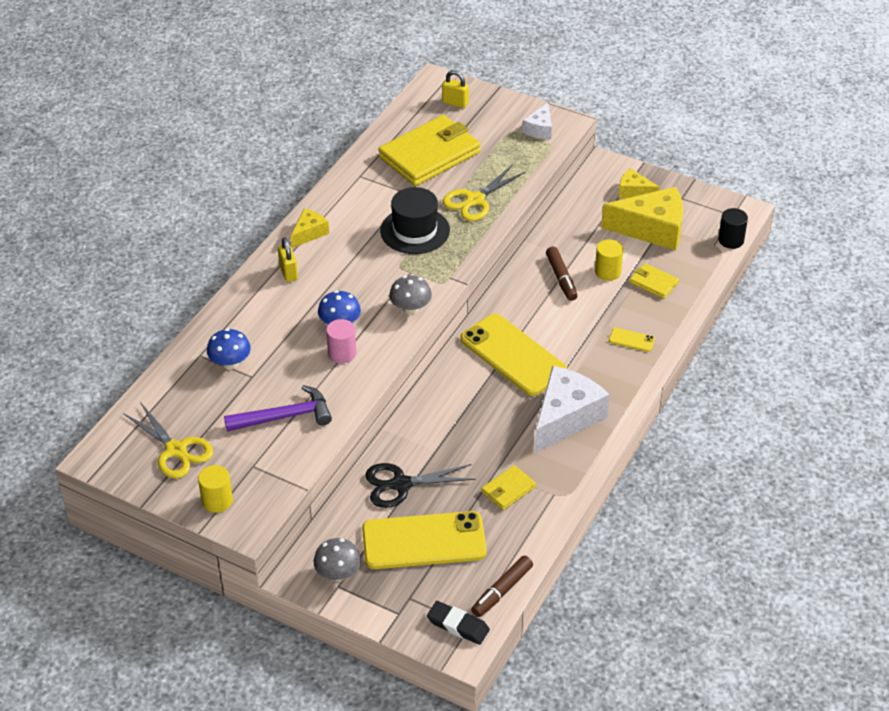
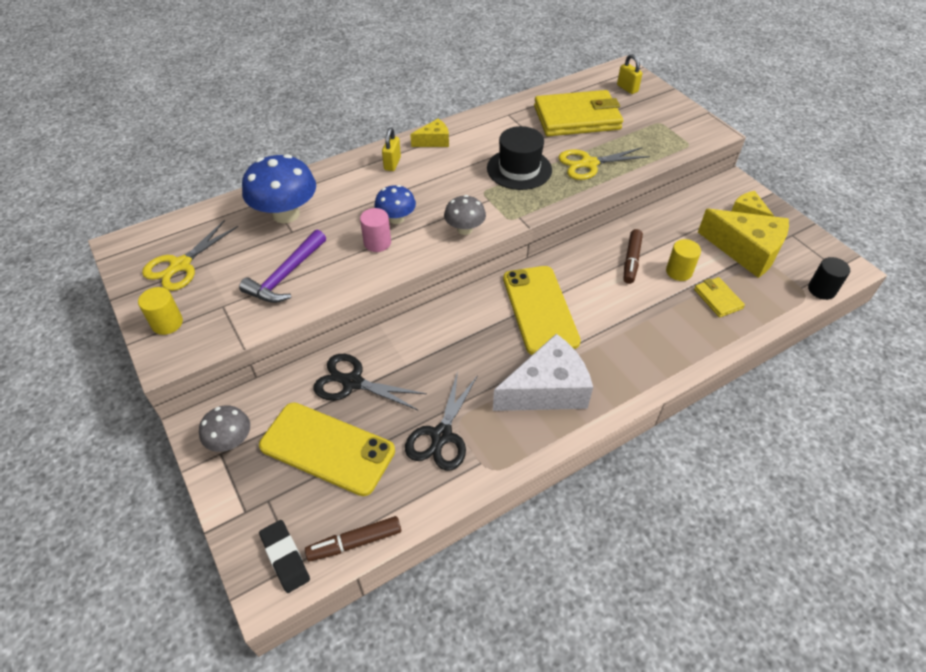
camera: 30 degrees right, 5 degrees up
yellow scissors [123,402,213,479] -> yellow scissors turned 45 degrees clockwise [142,220,238,291]
blue mushroom [207,328,251,369] -> blue mushroom [242,154,316,223], size x1.75
purple hammer [224,385,332,432] -> purple hammer turned 105 degrees clockwise [239,230,326,303]
yellow wallet [481,465,536,510] -> black scissors [405,371,478,471]
white cheese [522,103,552,139] -> none
yellow phone [609,328,655,352] -> none

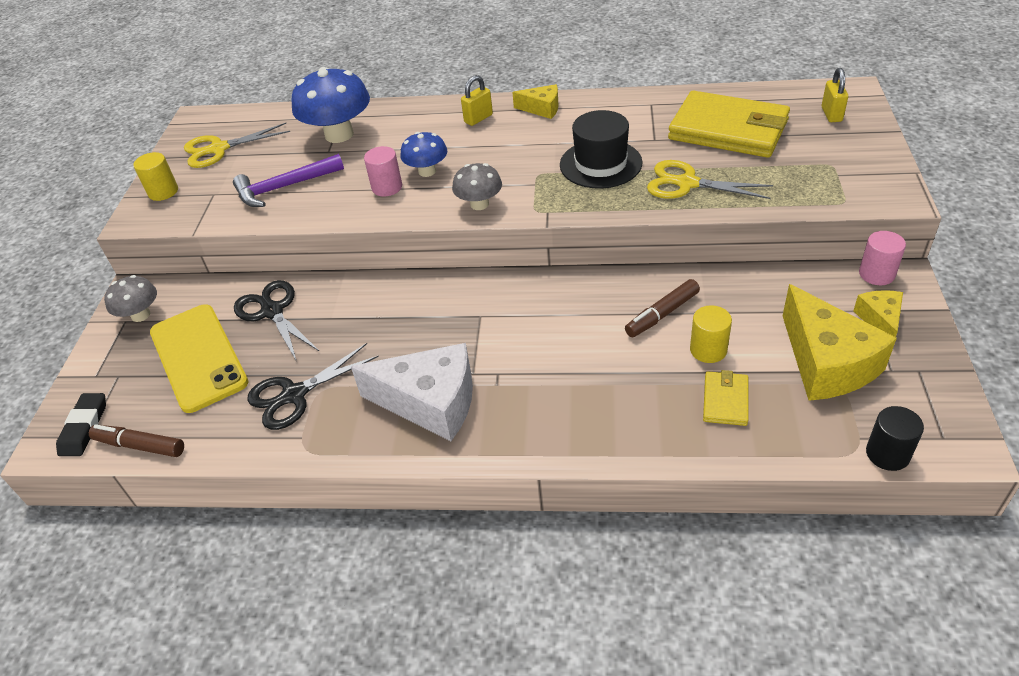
camera: 40 degrees right, 5 degrees down
yellow phone [503,266,581,355] -> none
none -> pink cylinder [859,231,906,285]

